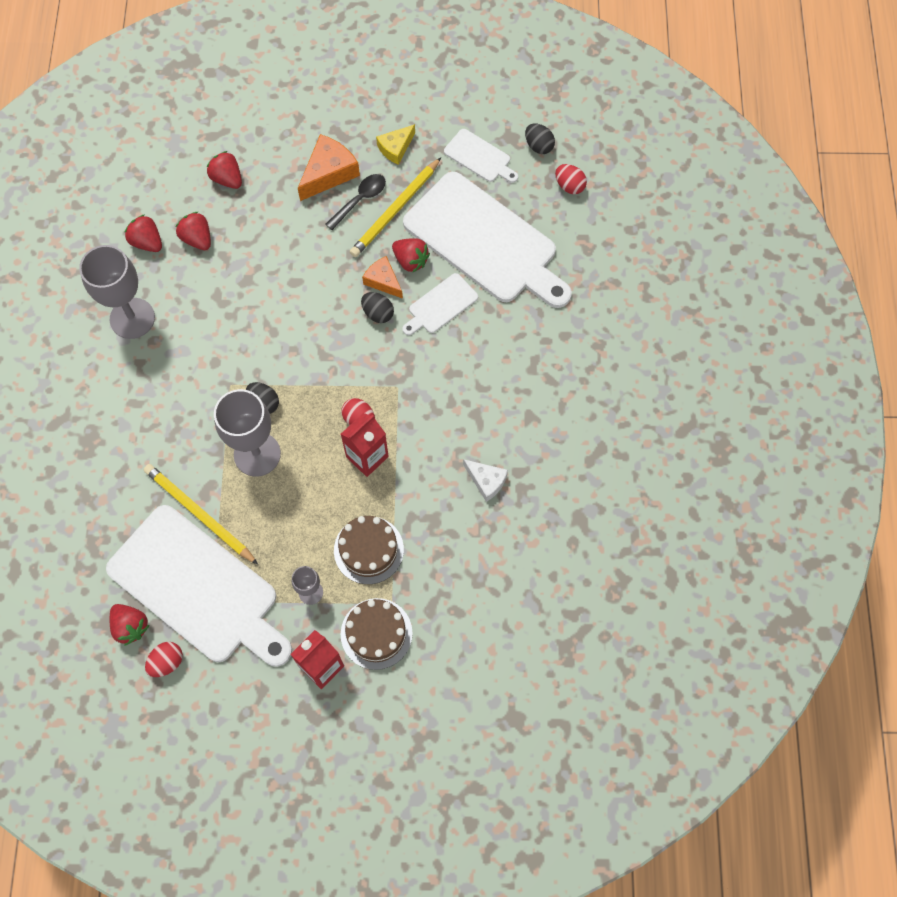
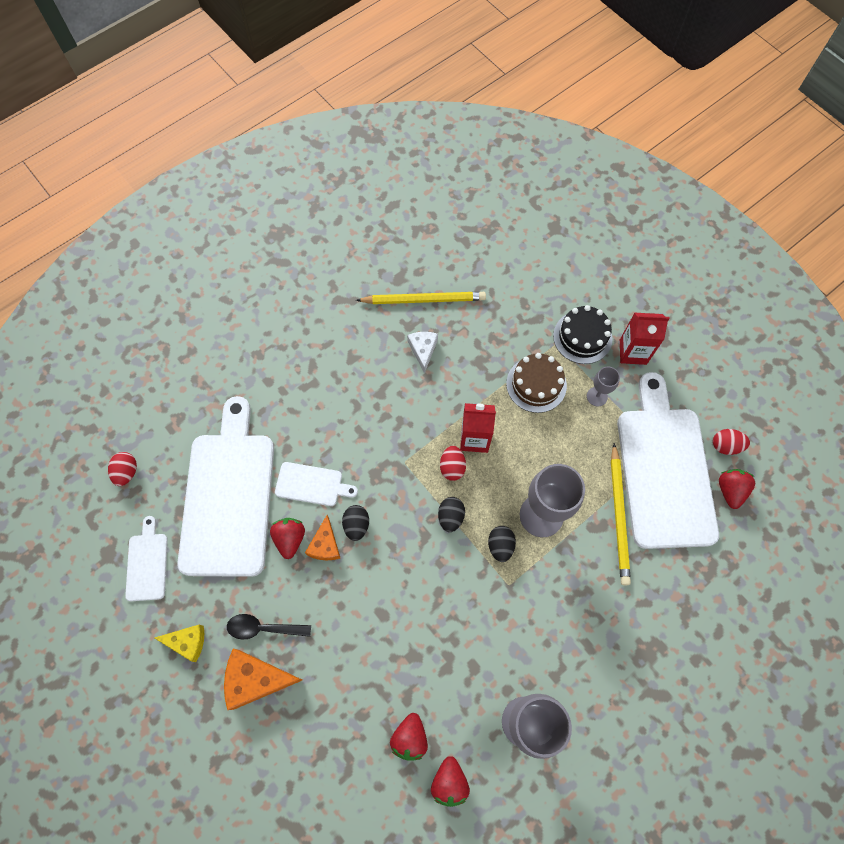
camera: 130 degrees left, 0 degrees up
red strawberry [207,151,242,189] -> none
brown cake [341,598,413,670] -> black cake [553,305,612,364]
yellow pencil [350,157,441,257] -> yellow pencil moved to [356,292,486,304]
black egg [525,123,555,154] -> black egg moved to [438,497,465,532]

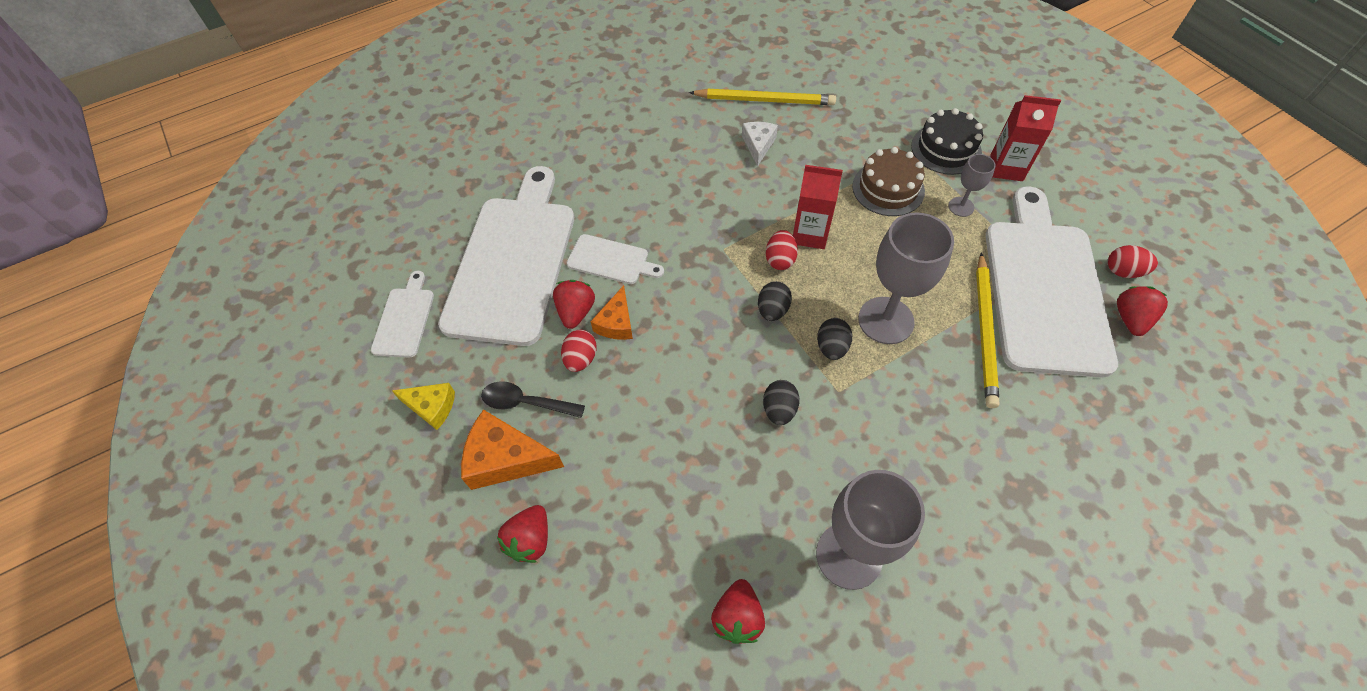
camera: 10 degrees right, 10 degrees down
red egg [108,452,137,486] -> red egg moved to [561,330,597,372]
black egg [342,505,369,541] -> black egg moved to [763,380,800,425]
red strawberry [390,713,428,760] -> red strawberry moved to [497,505,548,563]

